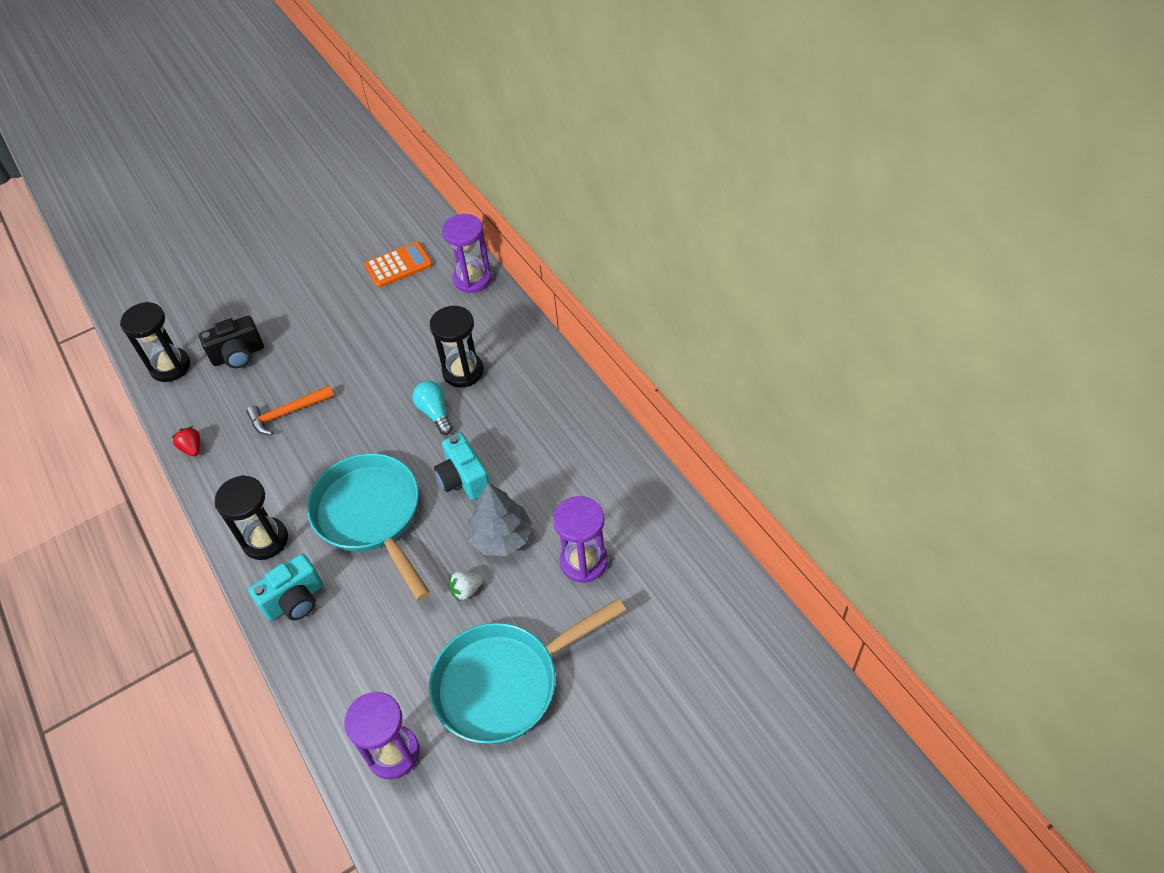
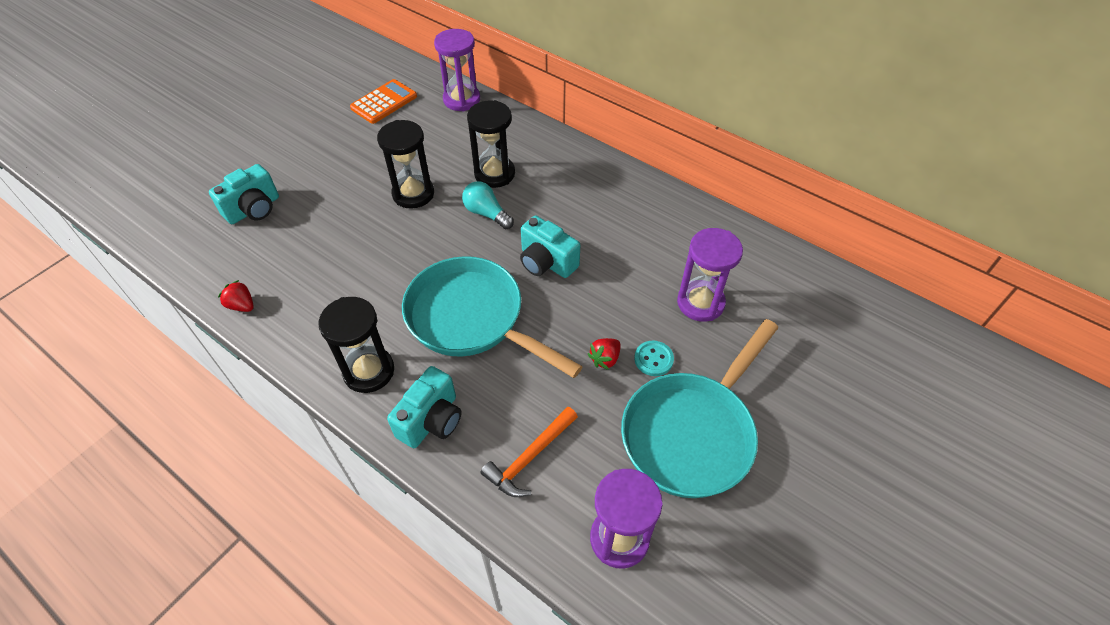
camera: 25 degrees left, 0 degrees up
black hourglass [120,302,190,382] -> black hourglass moved to [377,120,434,209]
black camera [199,316,264,368] -> turquoise camera [209,164,279,224]
orange hammer [247,385,334,435] -> orange hammer moved to [480,406,578,497]
white strawberry [449,571,483,602] -> red strawberry [588,338,621,370]
grey tree [468,483,532,556] -> none
none -> turquoise button [634,341,674,376]

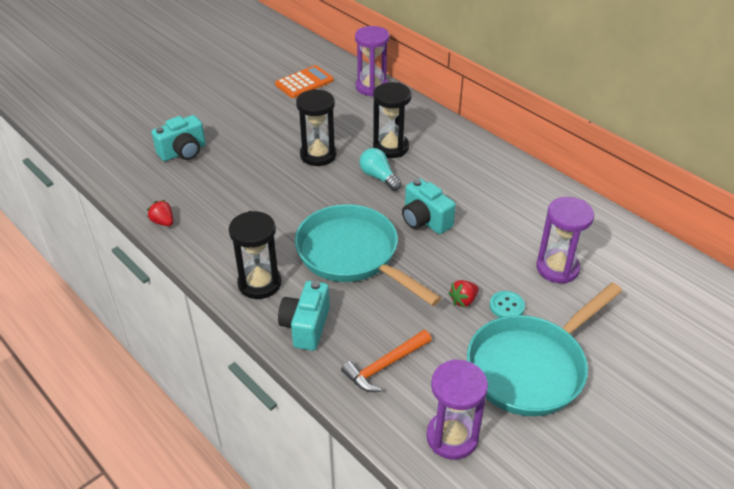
camera: 10 degrees right, 10 degrees down
turquoise camera [387,366,461,448] -> turquoise camera turned 150 degrees clockwise [278,281,330,351]

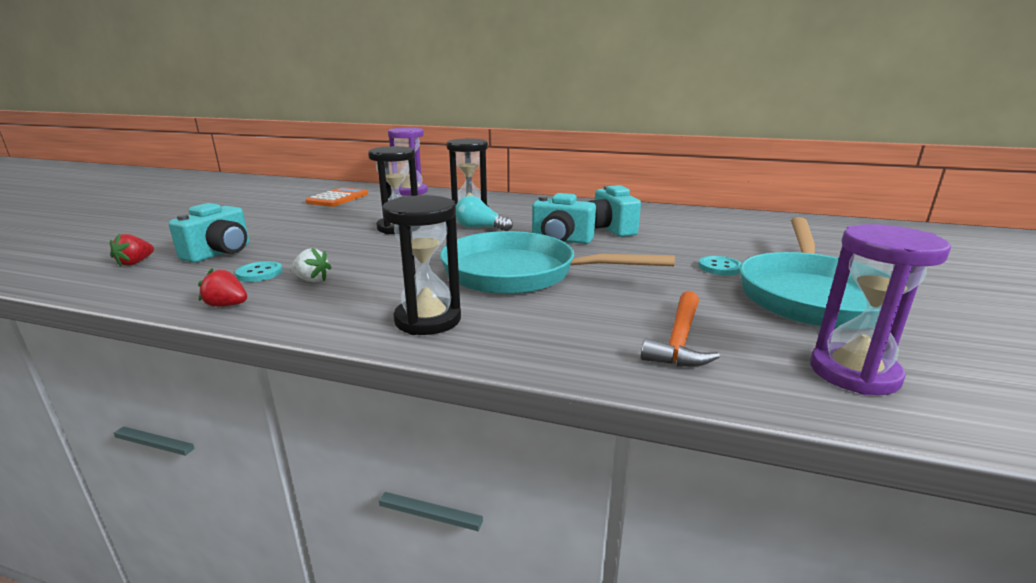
camera: 30 degrees left, 20 degrees down
turquoise camera [278,281,330,351] -> turquoise camera moved to [589,185,641,237]
red strawberry [448,280,479,308] -> red strawberry moved to [110,234,154,266]
purple hourglass [536,197,594,284] -> none
none -> turquoise button [235,261,282,282]
none -> white strawberry [291,248,332,282]

